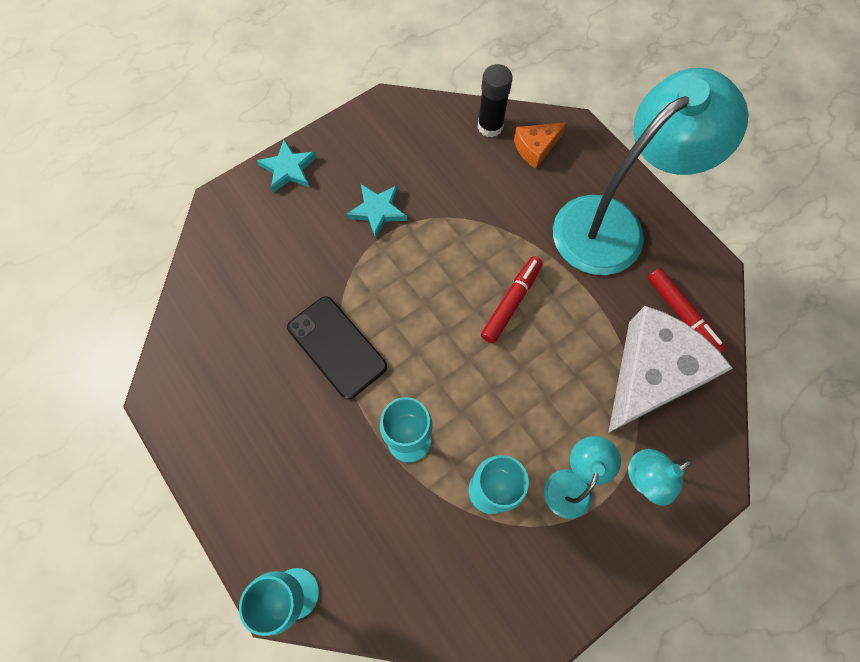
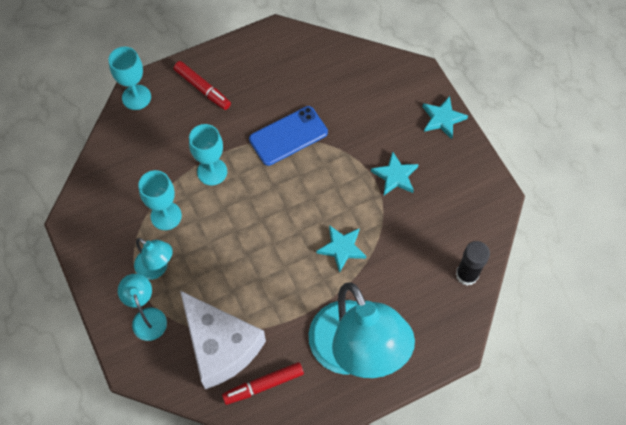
camera: 100 degrees right, 5 degrees down
black phone [287,296,387,400] -> blue phone [249,106,328,166]
red marker [481,256,543,344] -> red marker moved to [174,61,231,110]
orange cheese [514,122,566,169] -> none
none -> turquoise star [317,225,366,273]

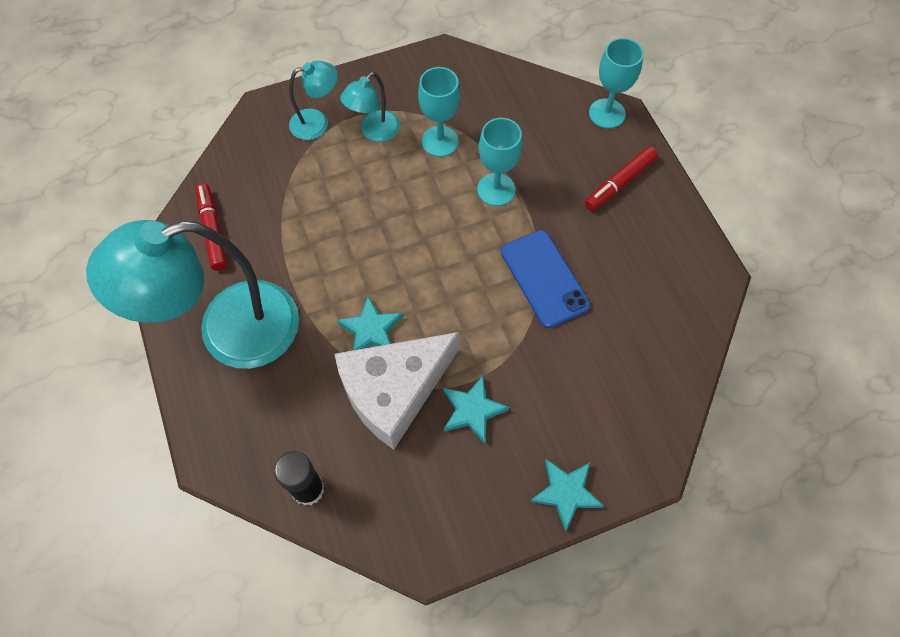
camera: 95 degrees right, 0 degrees up
white cheese [180,291,266,389] -> white cheese moved to [334,332,459,450]

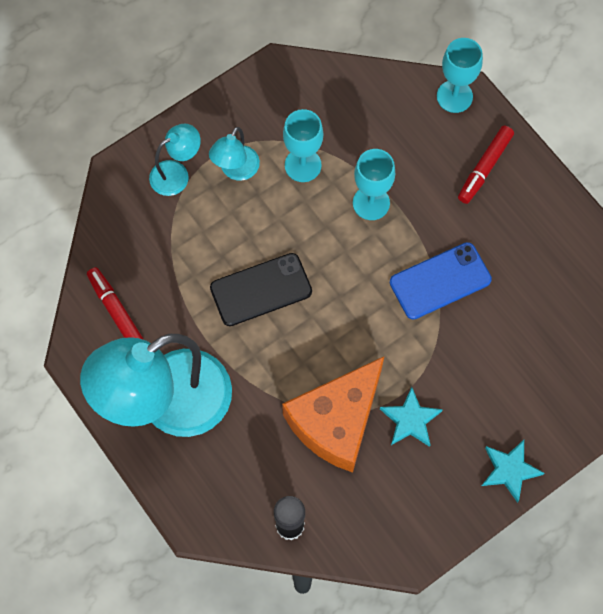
camera: 15 degrees left, 5 degrees up
white cheese [334,332,459,450] -> orange cheese [282,357,384,473]
turquoise star [337,296,403,350] -> none
blue phone [501,230,590,328] -> blue phone turned 75 degrees counterclockwise [390,242,492,320]
none -> black phone [210,253,312,326]

